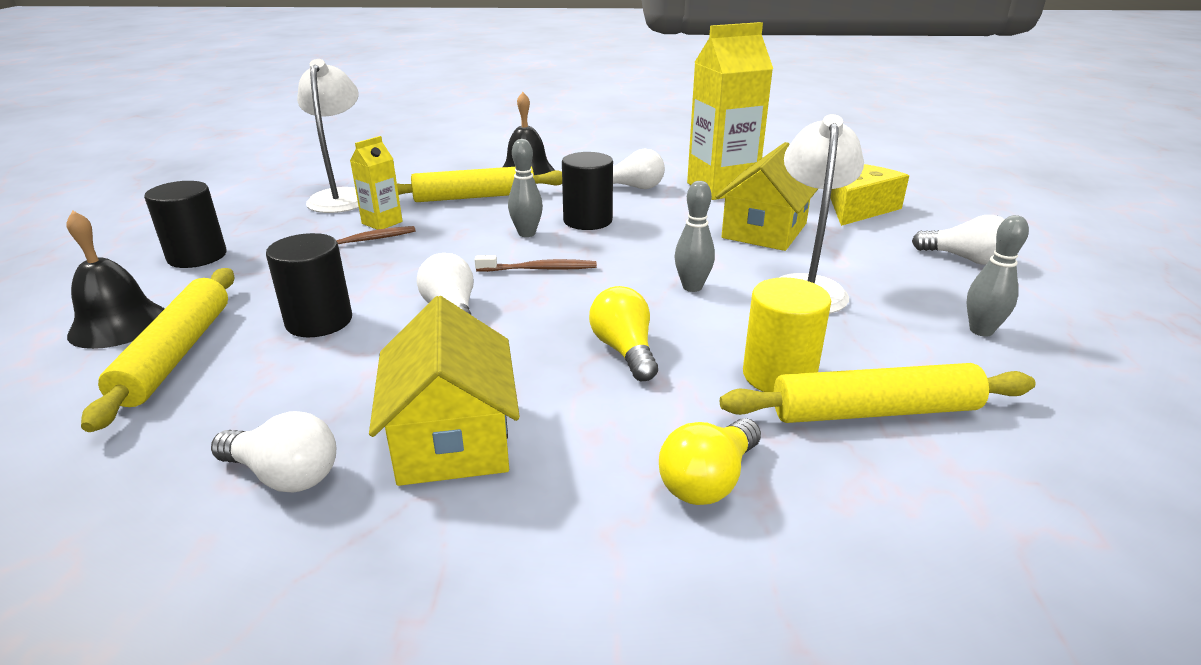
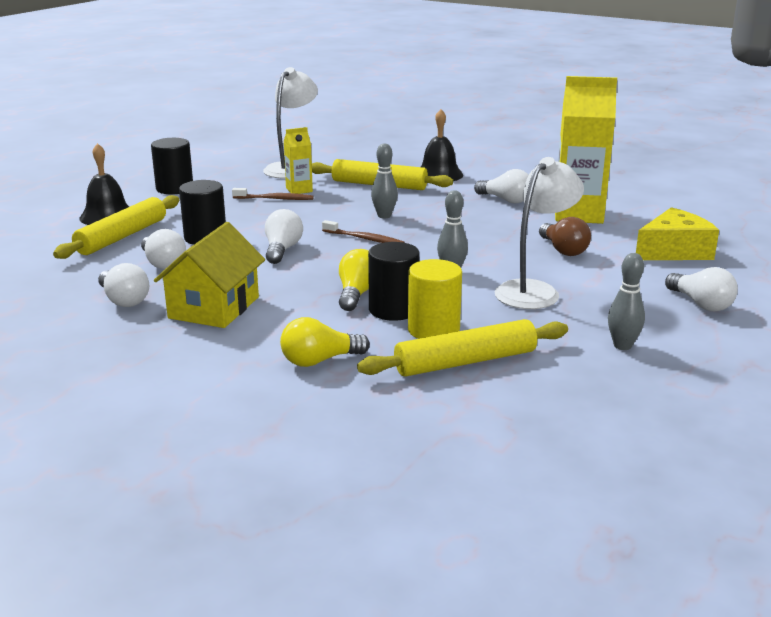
camera: 30 degrees right, 5 degrees down
black cylinder [562,152,613,230] -> black cylinder moved to [368,242,420,321]
yellow house [716,142,818,251] -> brown light bulb [539,217,591,256]
yellow rolling pin [720,363,1036,423] -> yellow rolling pin turned 45 degrees counterclockwise [357,319,568,377]
none -> white light bulb [141,229,186,269]

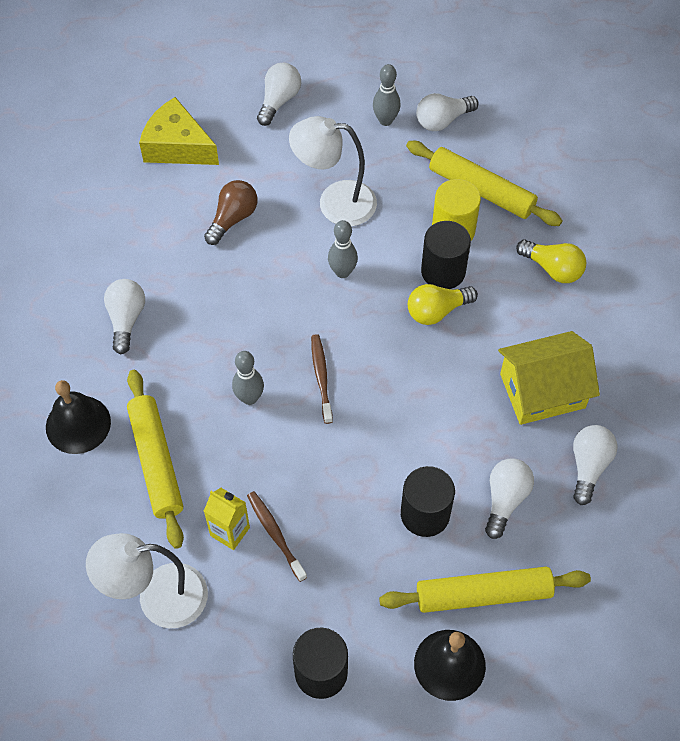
camera: 125 degrees left, 35 degrees up
white light bulb [265,209,303,264] -> white light bulb moved to [416,93,479,131]
yellow carton [555,76,617,224] -> none

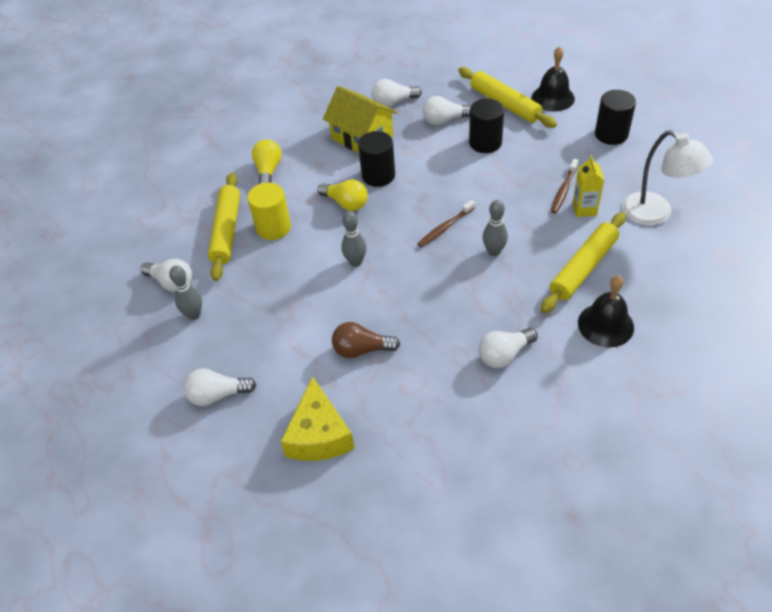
camera: 120 degrees left, 10 degrees down
white lamp [289,116,377,226] -> none
black cylinder [421,221,471,289] -> black cylinder moved to [358,131,395,187]

